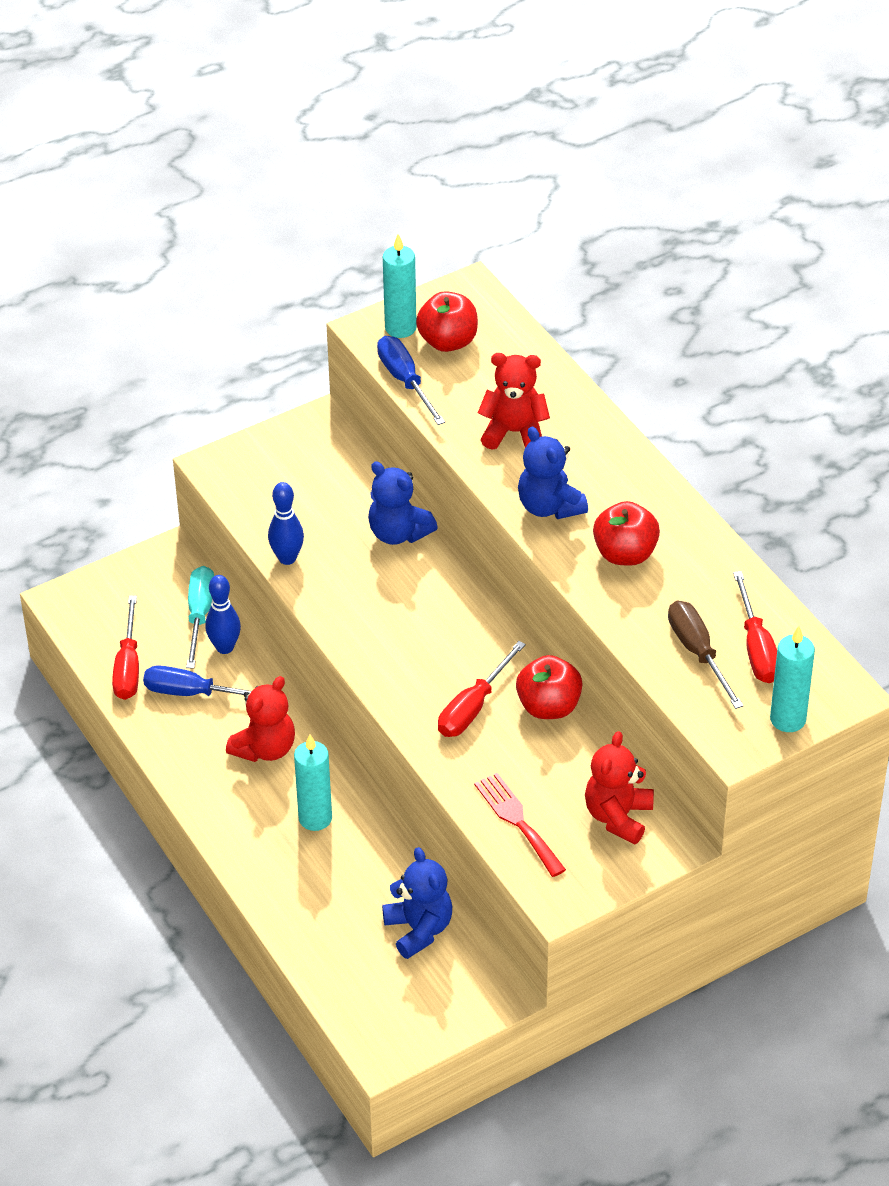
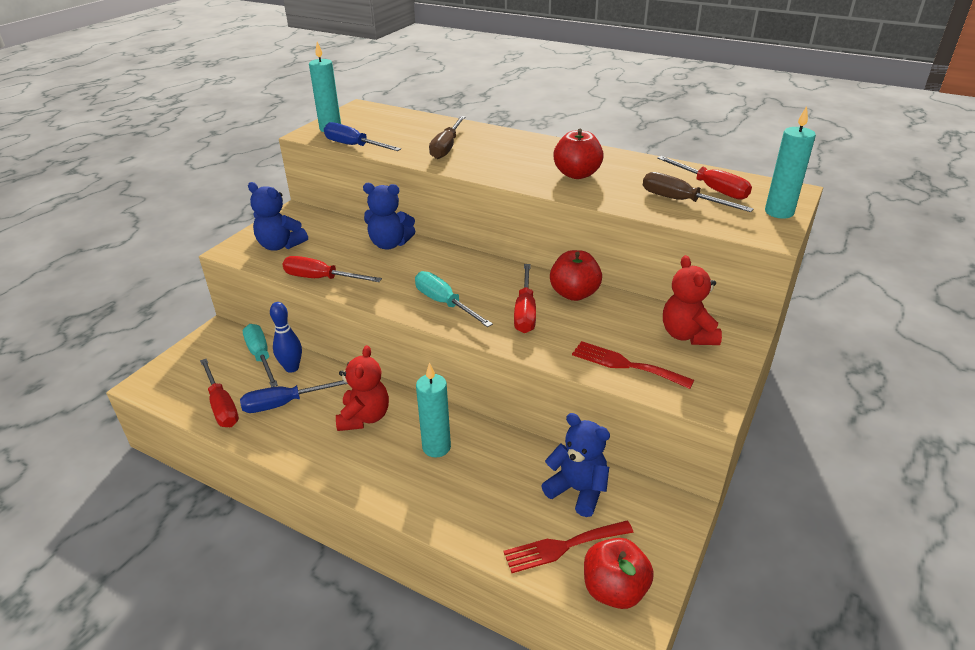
camera: 30 degrees left, 10 degrees down
blue bowling pin [268,482,304,565] -> red screwdriver [282,256,382,282]
red apple [416,291,478,352] -> red apple moved to [584,538,654,609]
red teddy bear [478,353,550,450] -> brown screwdriver [429,116,466,159]
blue teddy bear [518,427,588,519] -> blue teddy bear moved to [248,182,308,251]
none -> turquoise screwdriver [415,271,493,327]
none -> red fork [504,521,634,573]

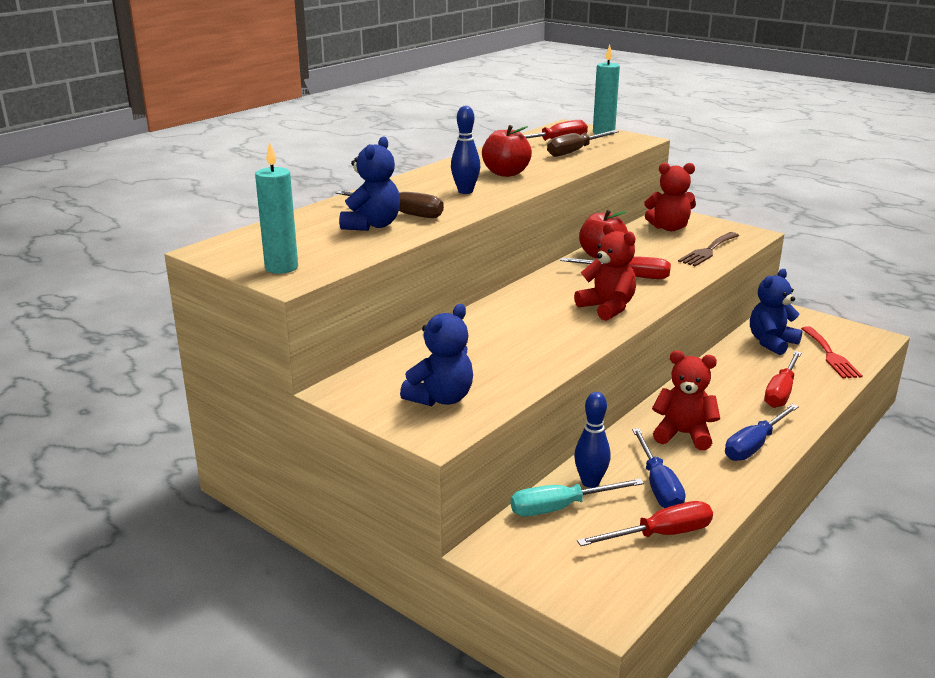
camera: 80 degrees left, 10 degrees down
red screwdriver [282,256,382,282] -> red screwdriver moved to [764,351,801,408]
blue screwdriver [324,122,401,151] -> blue screwdriver moved to [725,404,799,461]
blue teddy bear [363,183,415,250] -> blue teddy bear moved to [339,137,400,231]
turquoise screwdriver [415,271,493,327] -> red teddy bear [574,223,636,321]
turquoise candle [416,363,451,458] -> none
red fork [572,341,694,389] -> brown fork [678,232,739,266]
red apple [584,538,654,609] -> none
none -> blue bowling pin [451,105,480,194]

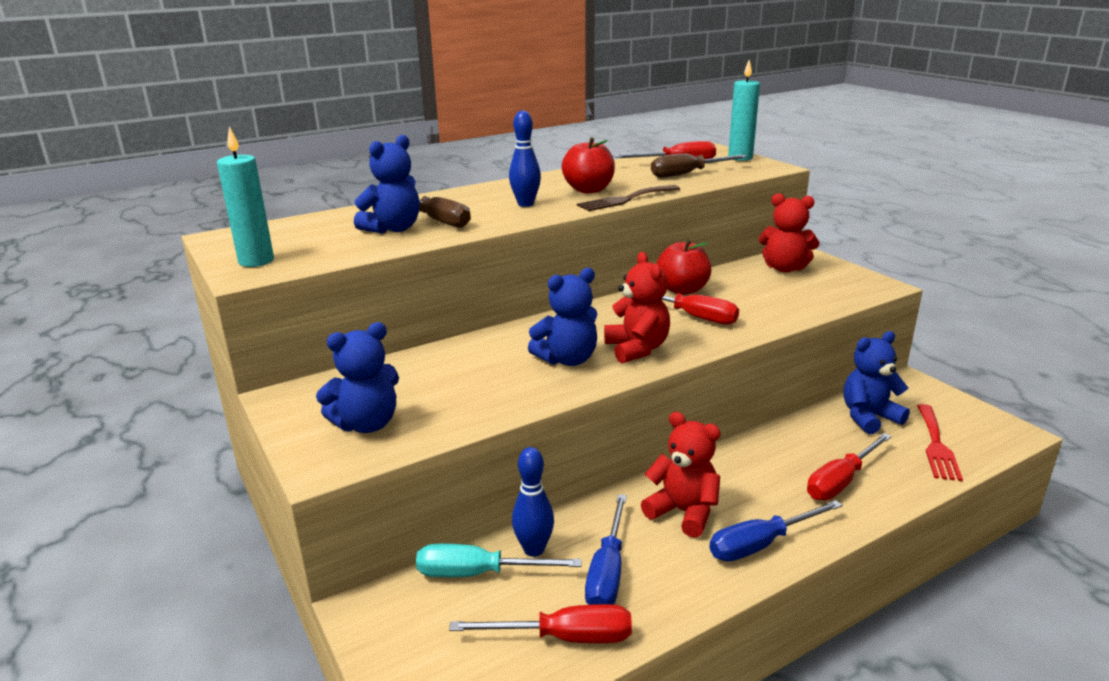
camera: 20 degrees right, 0 degrees up
brown fork [678,232,739,266] -> brown fork moved to [577,185,680,211]
none -> blue teddy bear [528,268,597,366]

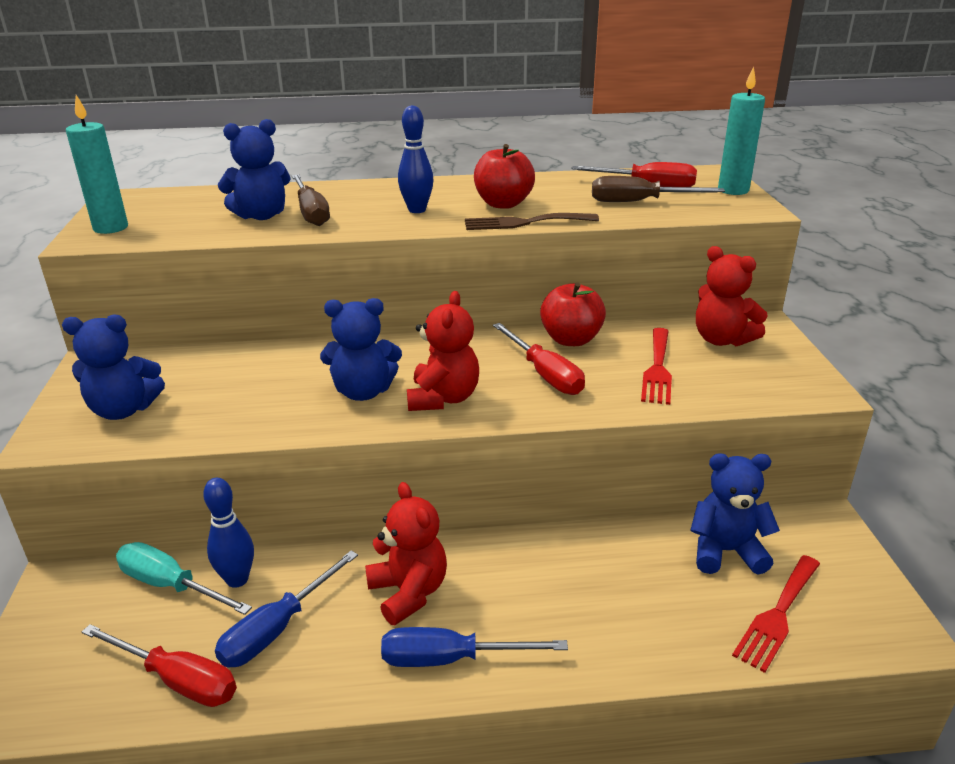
camera: 25 degrees right, 5 degrees up
red screwdriver [807,433,892,500] -> none
none -> red fork [641,328,672,405]

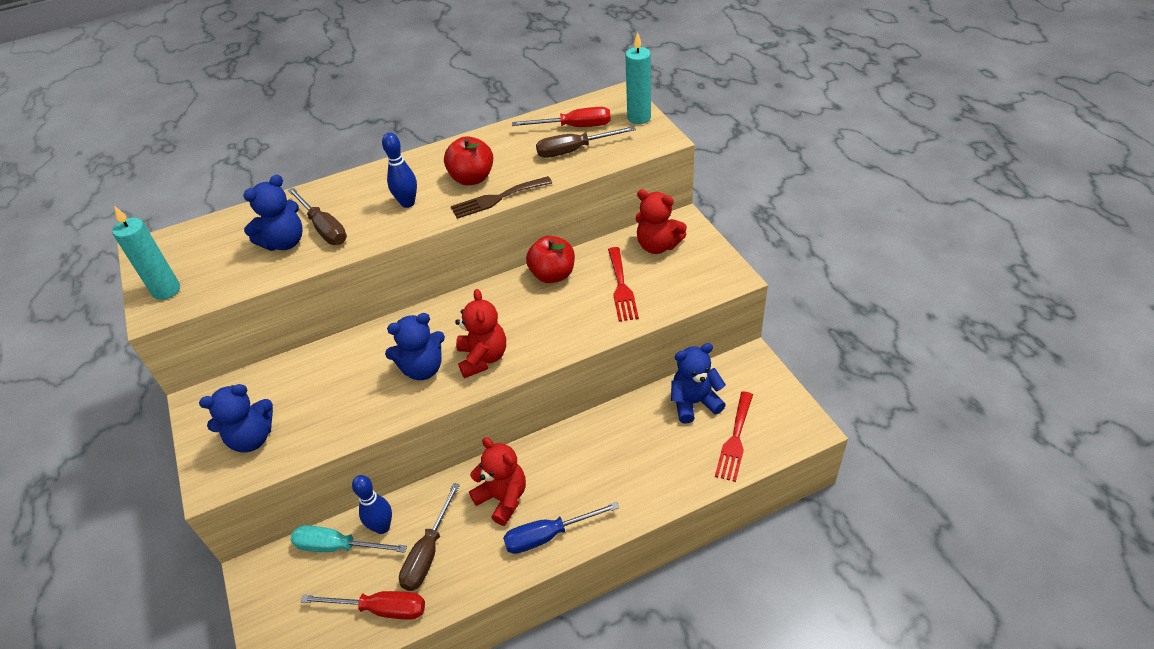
camera: 15 degrees left, 15 degrees up
blue screwdriver [215,550,358,668] -> brown screwdriver [399,483,460,591]
red screwdriver [493,323,585,395] -> none

